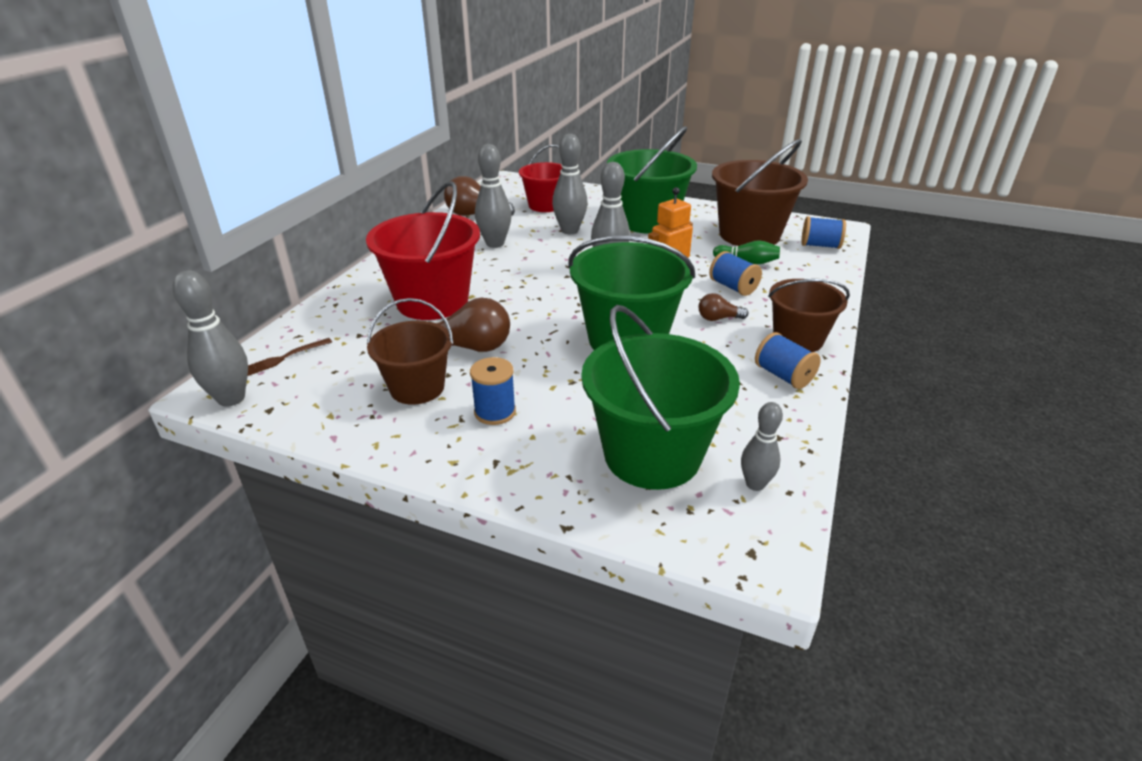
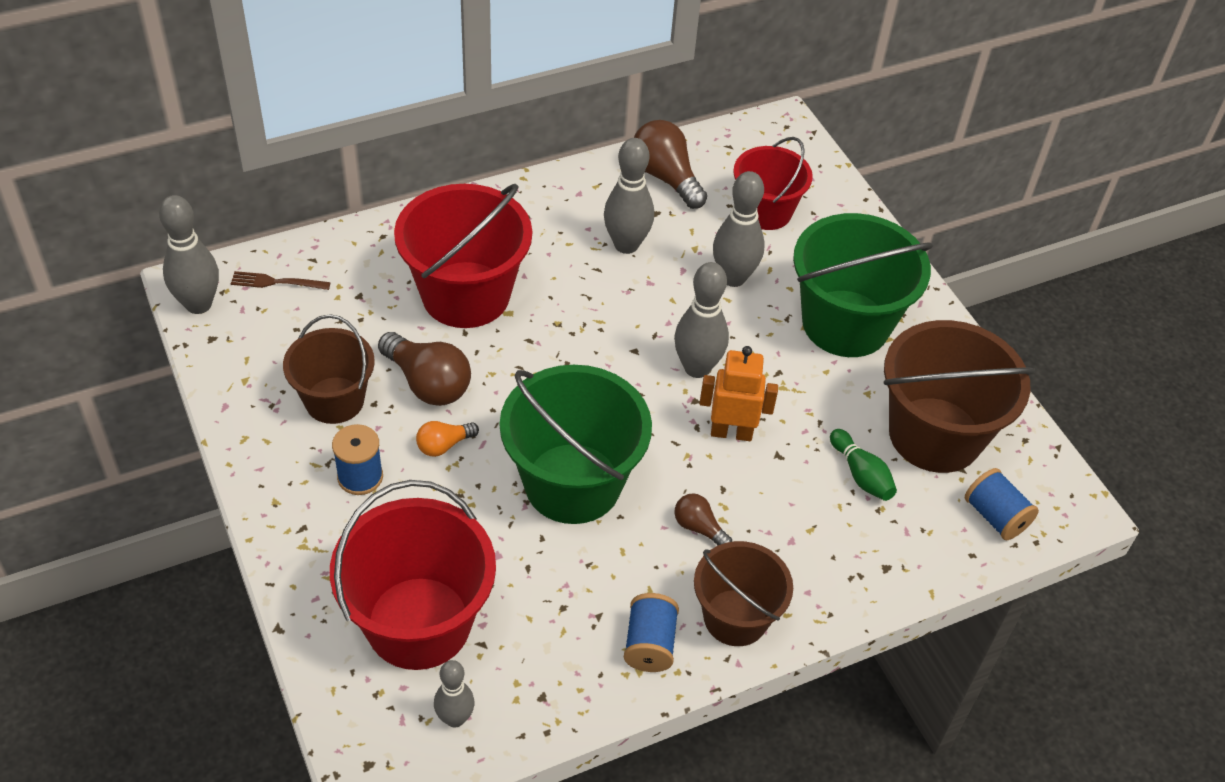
camera: 40 degrees right, 15 degrees up
green bucket [581,305,740,490] -> red bucket [330,480,496,670]
blue spool [709,251,762,296] -> none
none -> orange light bulb [416,421,479,457]

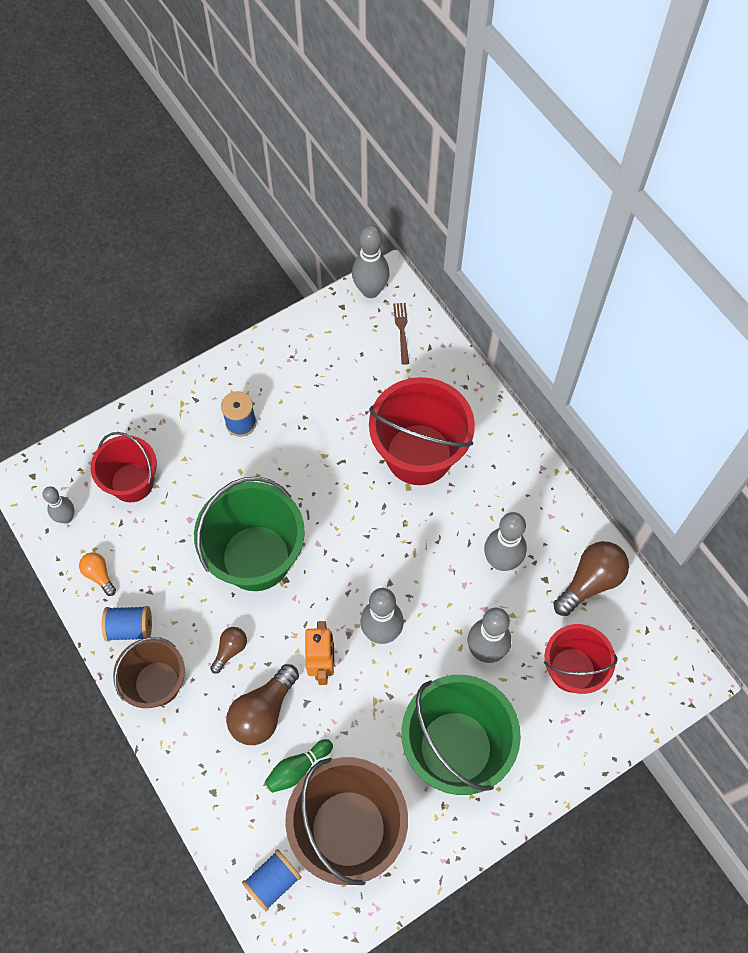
camera: 85 degrees right, 15 degrees up
brown bucket [283,314,375,424] -> none
red bucket [330,480,496,670] -> red bucket [91,432,157,502], size x0.63
brown light bulb [378,332,471,406] -> brown light bulb moved to [226,664,299,745]
orange light bulb [416,421,479,457] -> orange light bulb moved to [79,552,116,596]

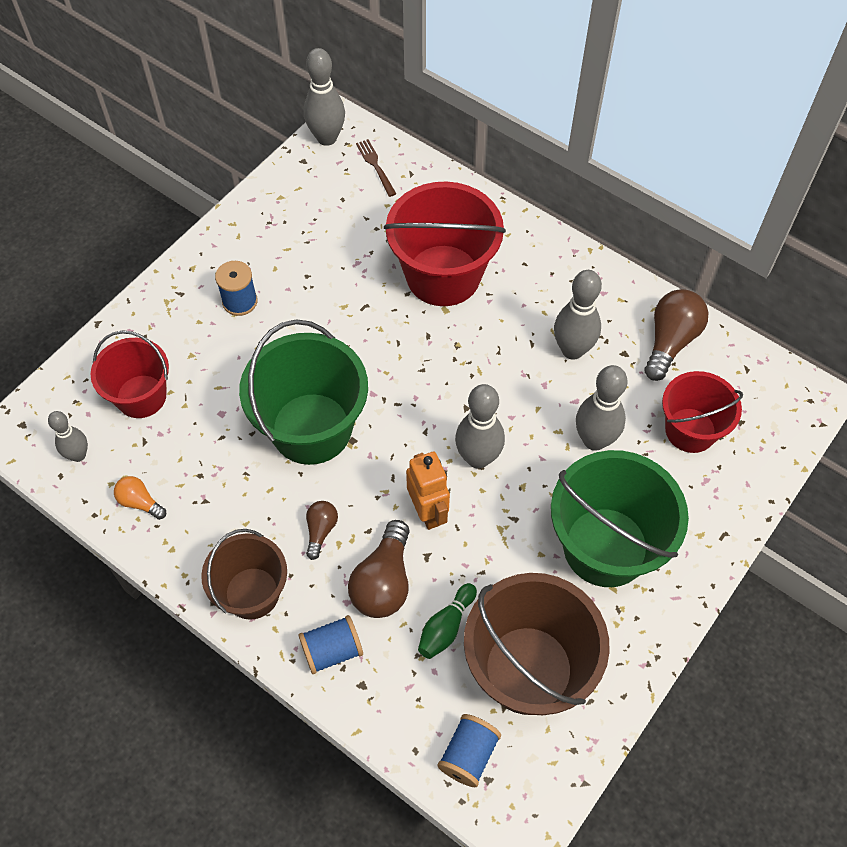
camera: 20 degrees left, 5 degrees down
blue spool [102,606,152,641] -> blue spool moved to [298,615,363,674]

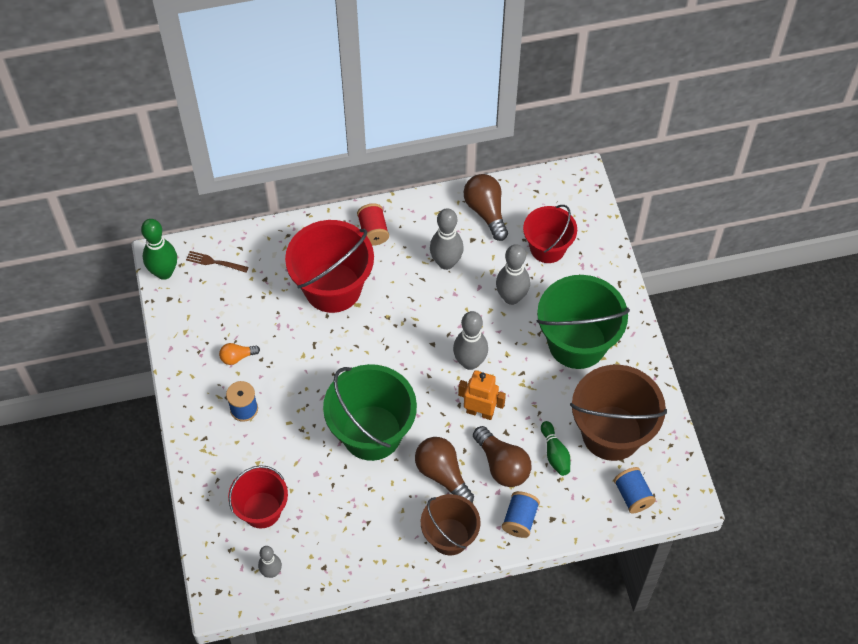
camera: 50 degrees left, 0 degrees up
orange light bulb [114,476,166,520] -> orange light bulb moved to [219,343,260,365]
grey bowling pin [304,48,345,146] -> green bowling pin [141,219,177,280]
brown light bulb [306,501,338,560] -> brown light bulb [415,437,474,503], size x1.83
none -> red spool [357,203,389,246]

